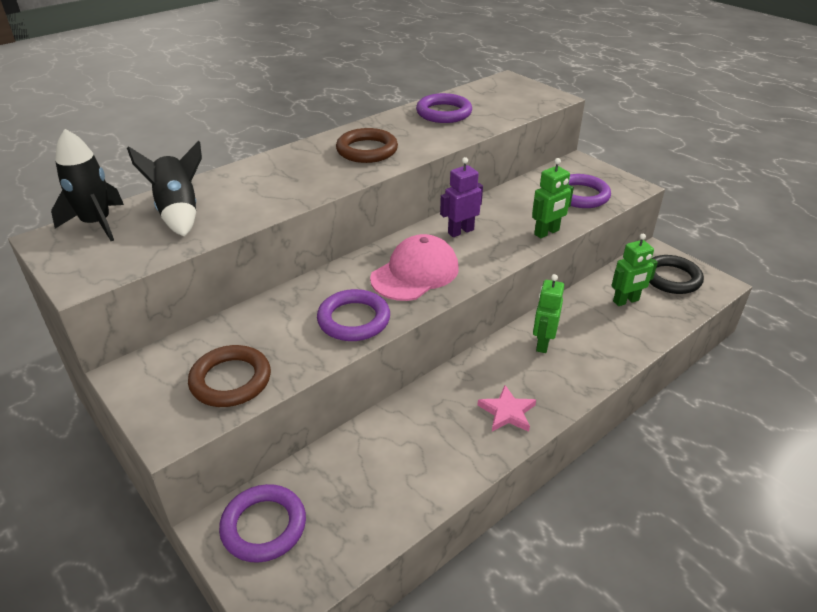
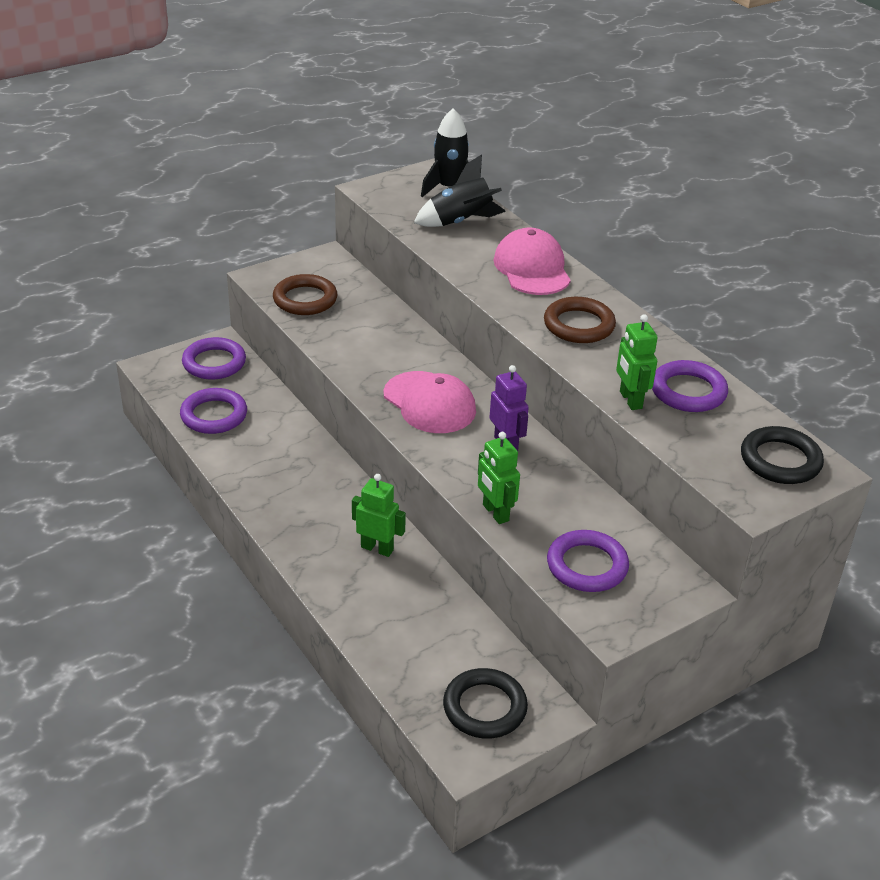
camera: 95 degrees right, 0 degrees up
purple ring [317,289,390,341] -> purple ring moved to [180,388,247,434]
pink star [478,385,536,432] -> none
green robot [611,234,658,306] -> green robot moved to [616,314,658,410]
none -> pink cap [494,228,571,295]
none -> black ring [741,426,824,484]

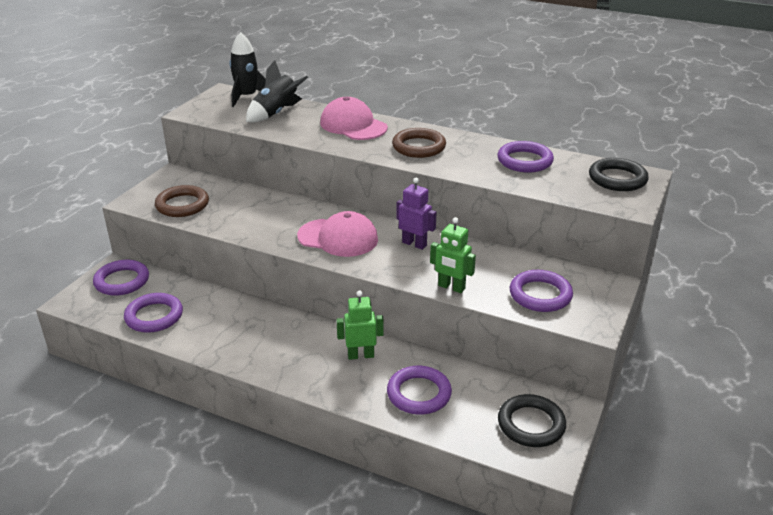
camera: 30 degrees left, 5 degrees down
green robot [616,314,658,410] -> none
none -> purple ring [387,366,452,415]

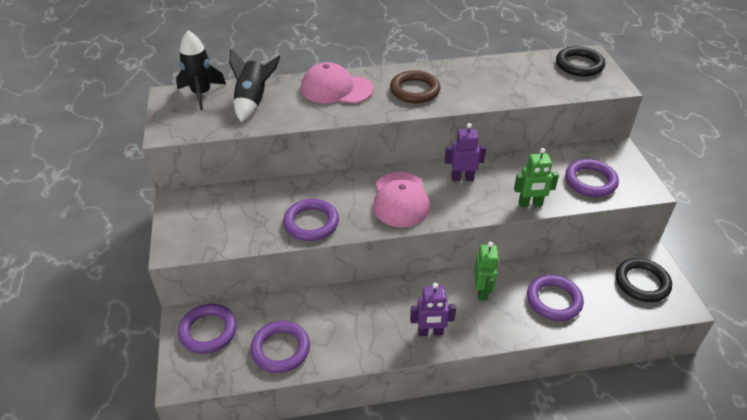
camera: 35 degrees left, 10 degrees up
brown ring [155,185,209,217] -> none
pink cap [297,211,378,257] -> pink cap turned 105 degrees clockwise [373,172,430,227]
green robot [336,291,384,360] -> green robot turned 135 degrees clockwise [474,242,499,301]
purple ring [497,141,554,172] -> purple ring moved to [283,199,339,241]
none -> purple robot [410,283,456,336]

